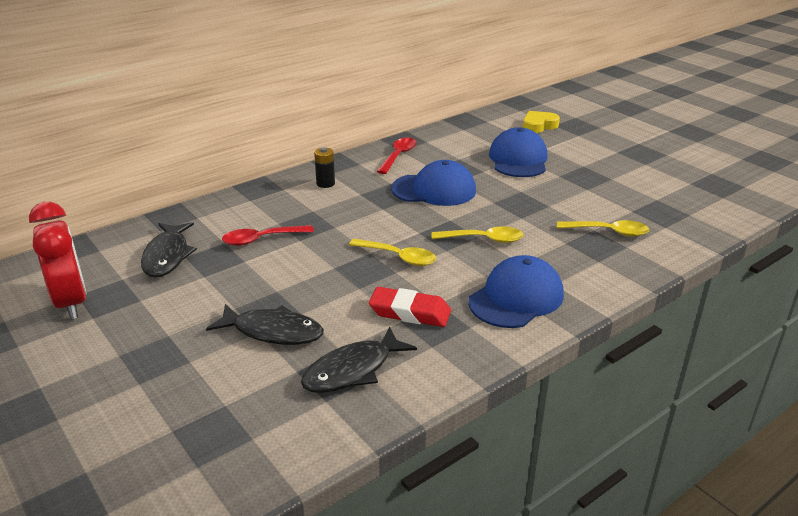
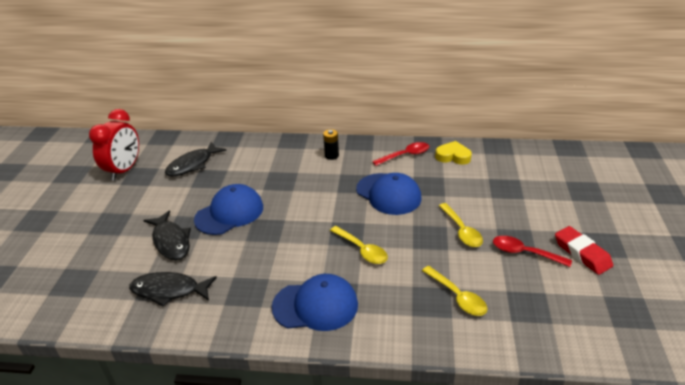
camera: 45 degrees right, 5 degrees up
red spoon [222,225,314,246] -> red spoon moved to [493,236,572,267]
yellow spoon [349,239,436,266] -> yellow spoon moved to [439,203,483,247]
red eraser [369,287,451,327] -> red eraser moved to [555,226,613,275]
blue cap [489,127,548,177] -> blue cap moved to [194,184,263,235]
yellow heart [523,111,560,133] -> yellow heart moved to [435,141,472,165]

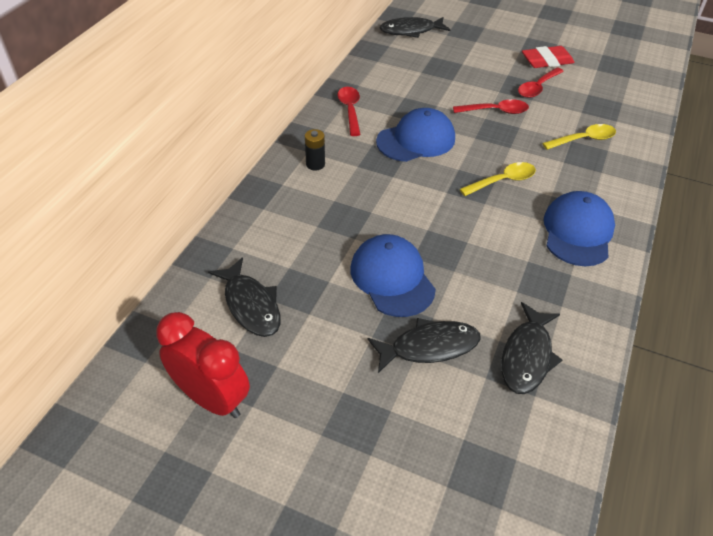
camera: 75 degrees left, 10 degrees up
yellow heart [435,141,472,165] -> none
yellow spoon [439,203,483,247] -> red spoon [453,99,529,114]
none -> black fish [380,17,450,38]

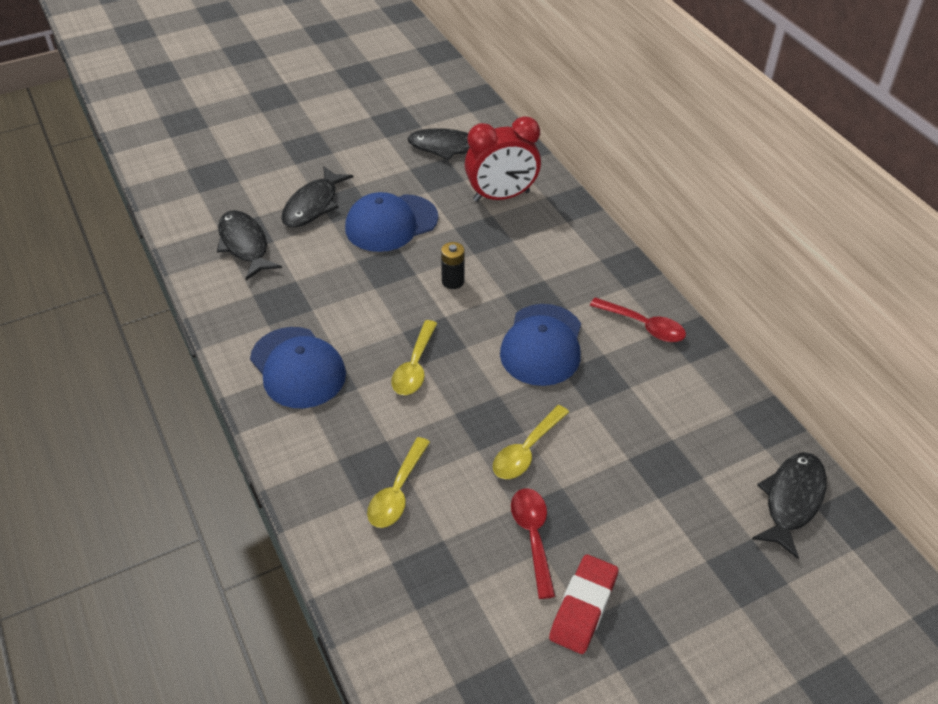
camera: 130 degrees right, 0 degrees up
red clock [156,312,250,418] -> red clock moved to [465,116,541,202]
black battery [305,129,325,170] -> black battery moved to [441,242,465,289]
blue cap [350,234,436,317] -> blue cap turned 135 degrees clockwise [345,192,438,252]
red spoon [453,99,529,114] -> yellow spoon [493,405,569,479]

